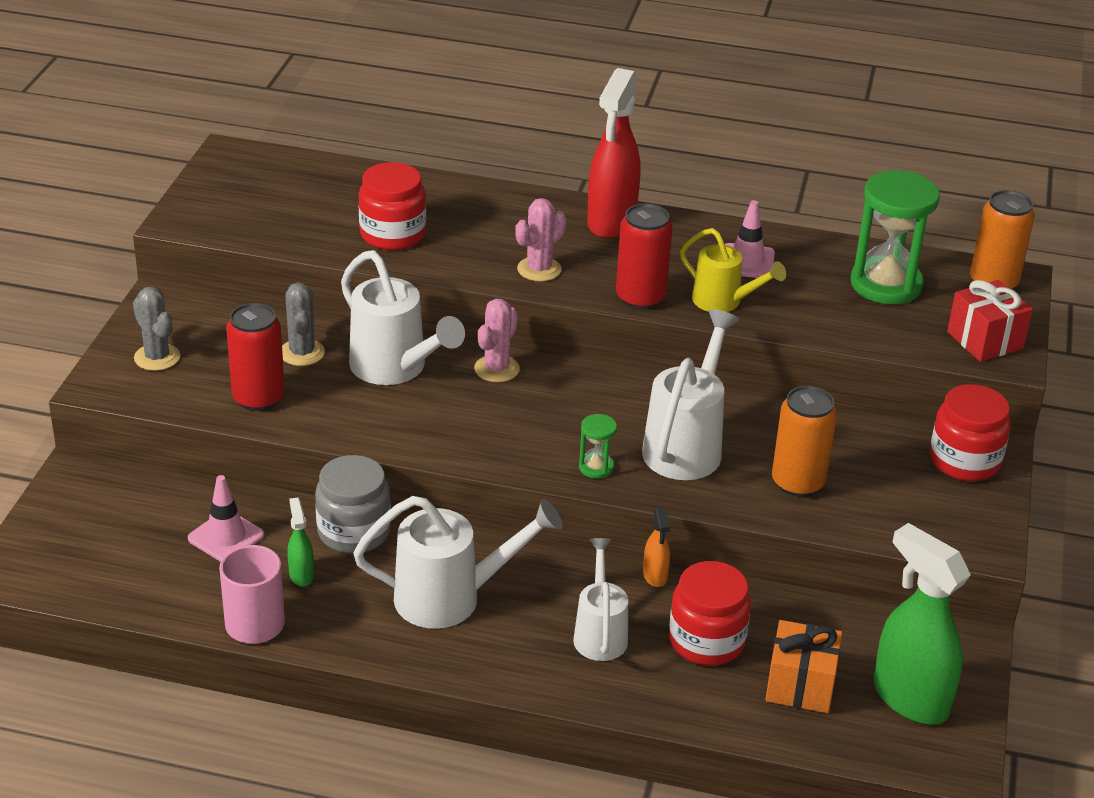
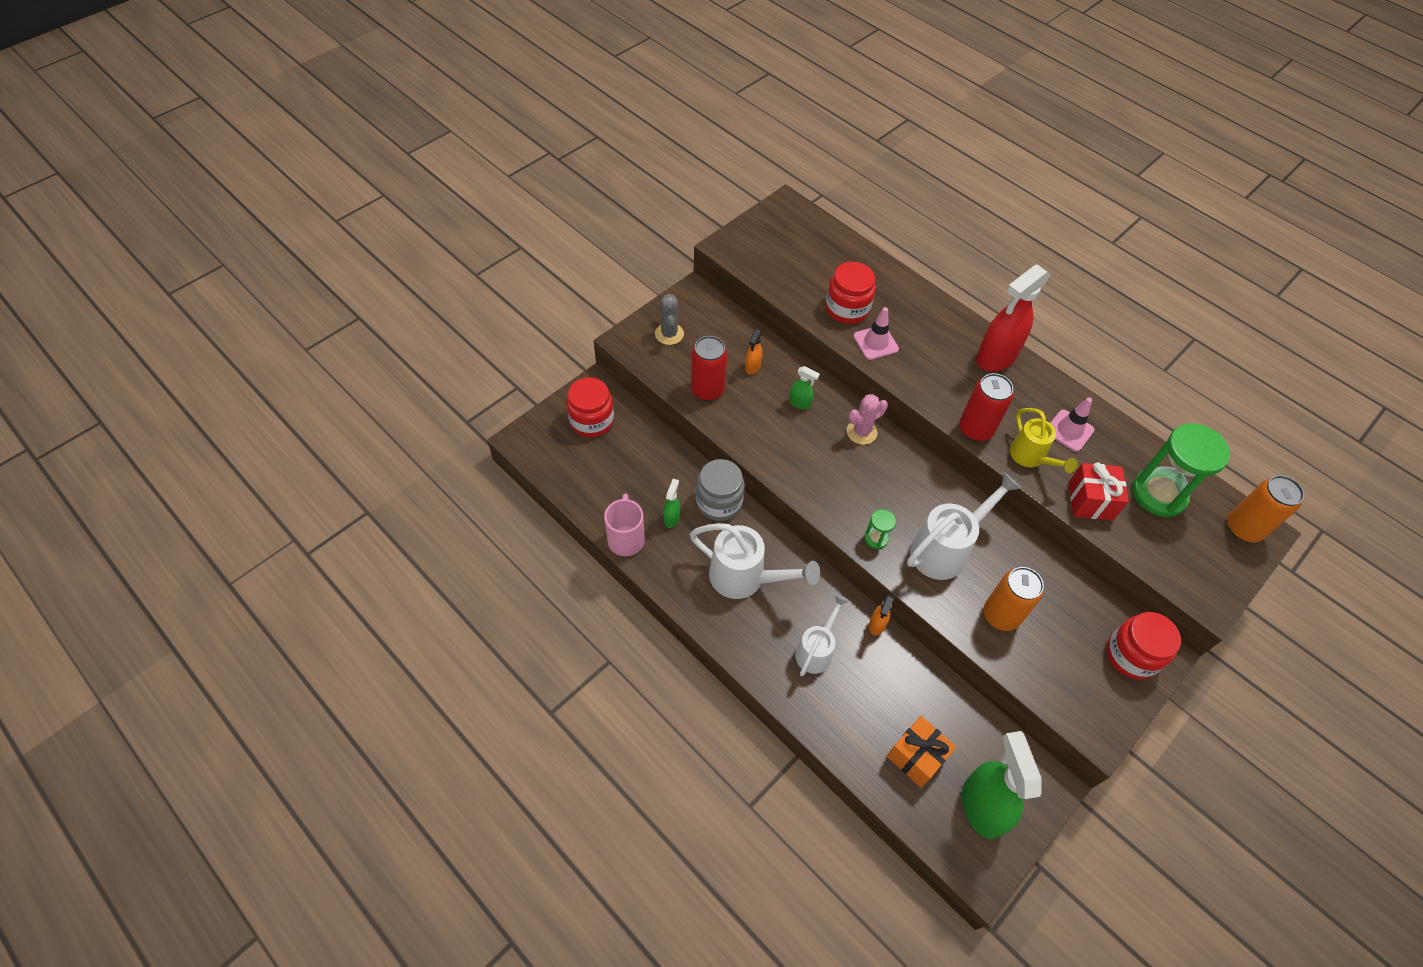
camera: 30 degrees right, 20 degrees up
pink traffic cone [188,475,264,562] -> pink traffic cone moved to [853,307,899,360]
grey cactus [282,282,325,366] -> orange spray bottle [745,329,762,374]
white watering can [341,250,465,385] -> green spray bottle [789,366,820,410]
pink cactus [515,198,566,282] -> none
red jar [669,561,751,666] -> red jar moved to [566,377,614,437]
red gift [947,280,1033,362] -> red gift moved to [1069,462,1129,520]

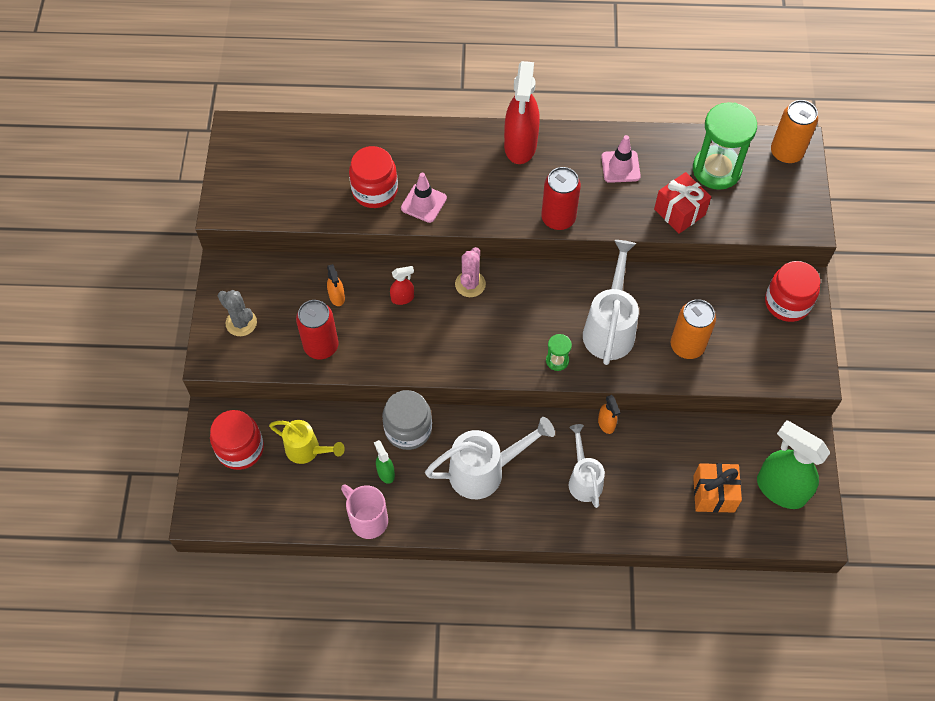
camera: 40 degrees left, 5 degrees up
green spray bottle [789,366,820,410] -> red spray bottle [390,266,414,305]
yellow watering can [1010,408,1077,473] -> yellow watering can moved to [269,420,345,464]

